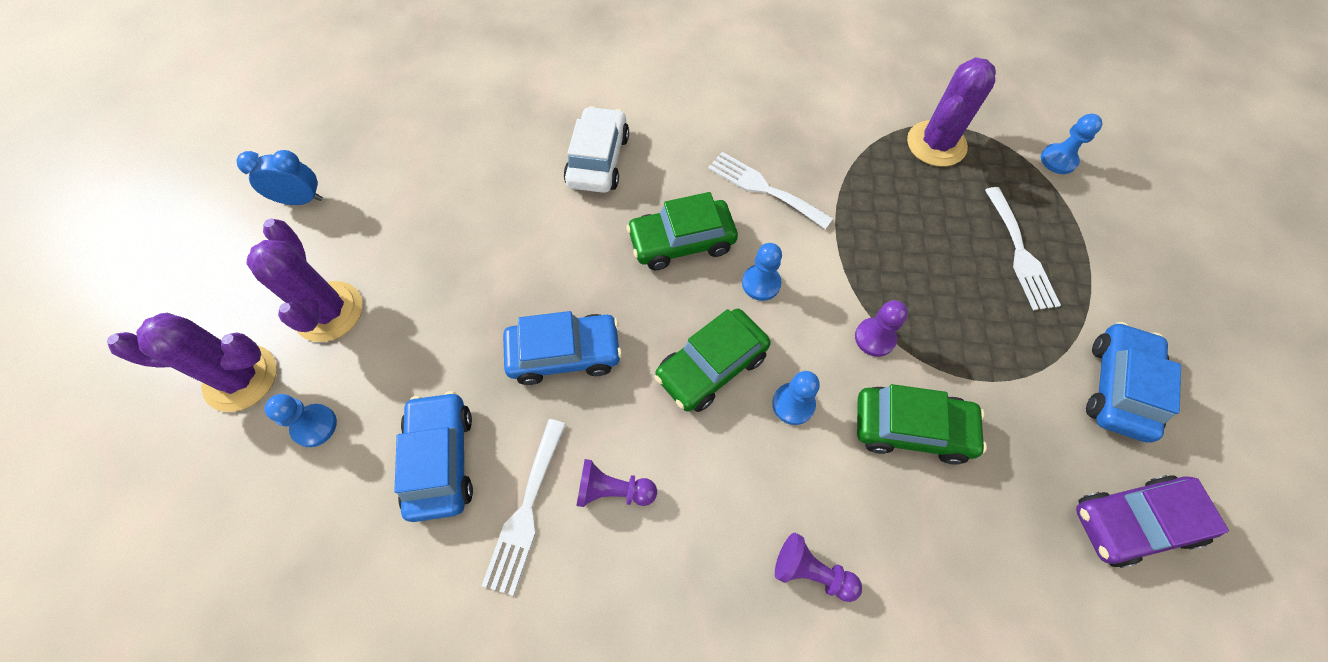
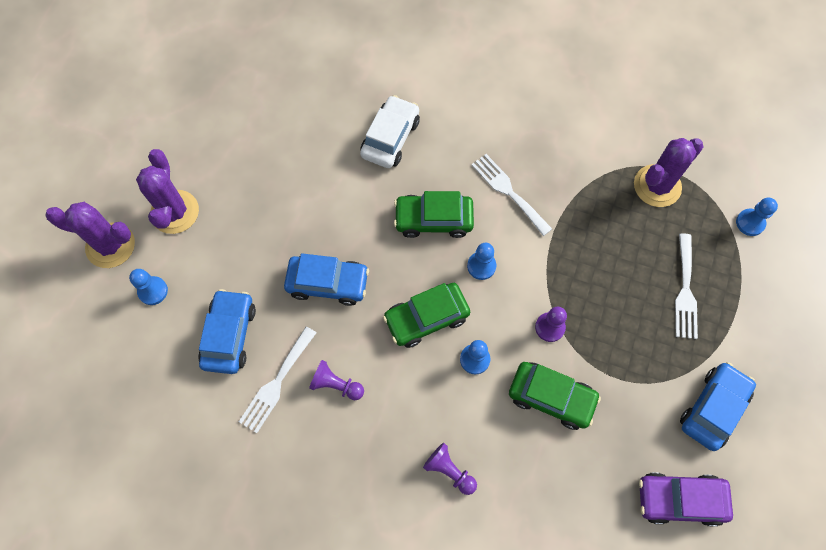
camera: 15 degrees right, 5 degrees up
blue clock [237,150,323,205] -> none

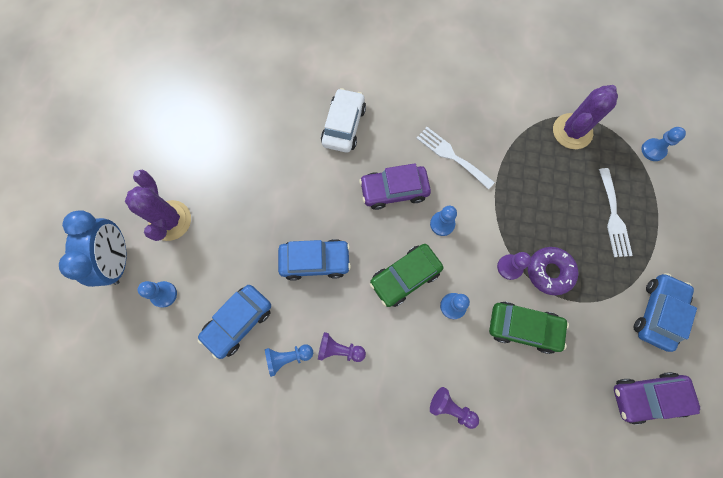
camera: 10 degrees left, 5 degrees up
purple cactus [45,202,135,268] -> blue clock [59,210,126,287]
blue car [198,289,256,374] -> blue car turned 135 degrees counterclockwise [198,285,271,359]
white fork [239,327,316,433] -> blue pawn [265,345,313,377]
green car [394,191,474,238] -> purple car [359,163,431,210]
none -> purple donut [528,247,578,295]

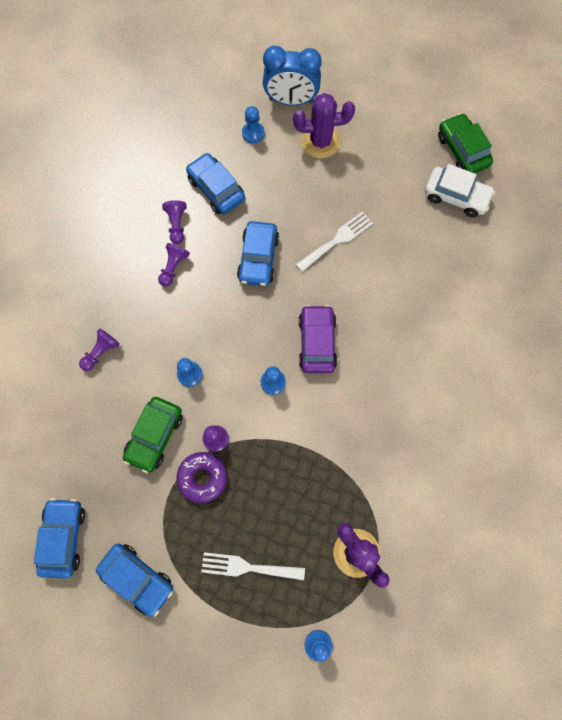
camera: 100 degrees right, 0 degrees up
blue pawn [265,345,313,377] -> purple pawn [162,200,187,244]
white car [321,88,366,153] -> white car moved to [425,164,495,217]
green car [370,244,443,307] -> green car moved to [438,113,493,173]
white fork [416,127,495,190] -> white fork moved to [296,212,373,272]
purple car [614,372,700,424] -> blue car [34,498,85,578]

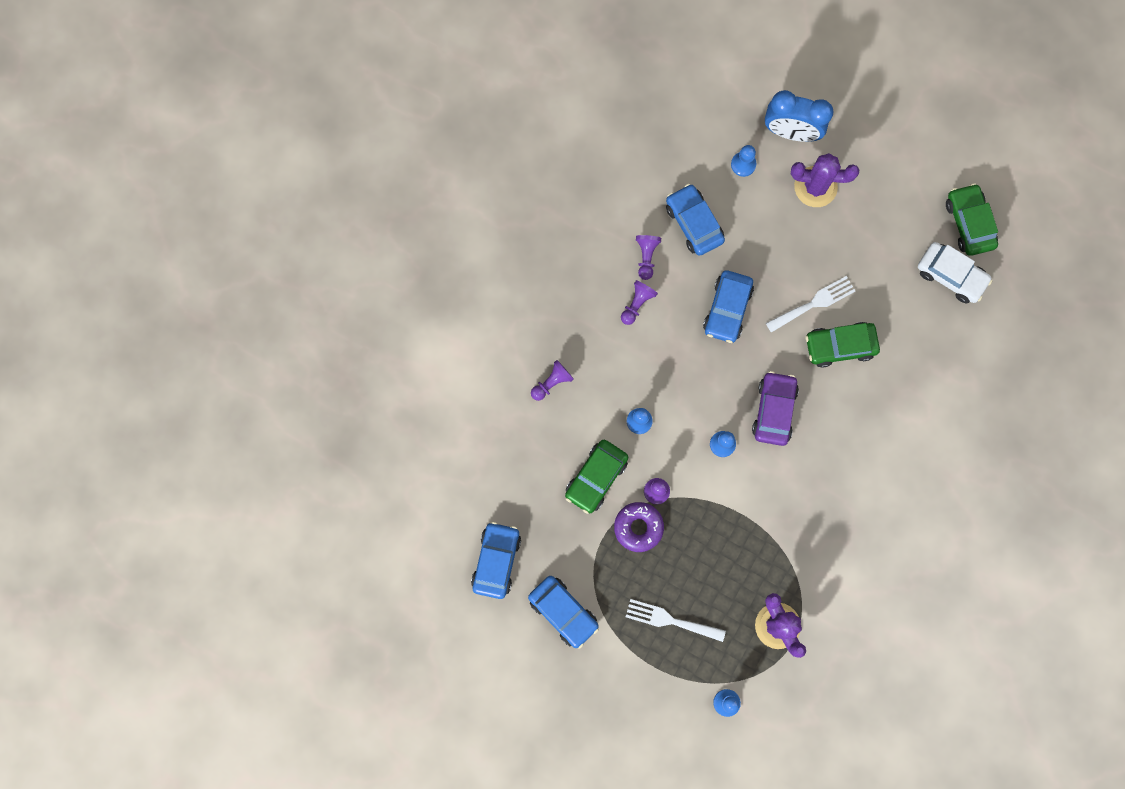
camera: 10 degrees right, 5 degrees up
none -> green car [806,322,880,368]

